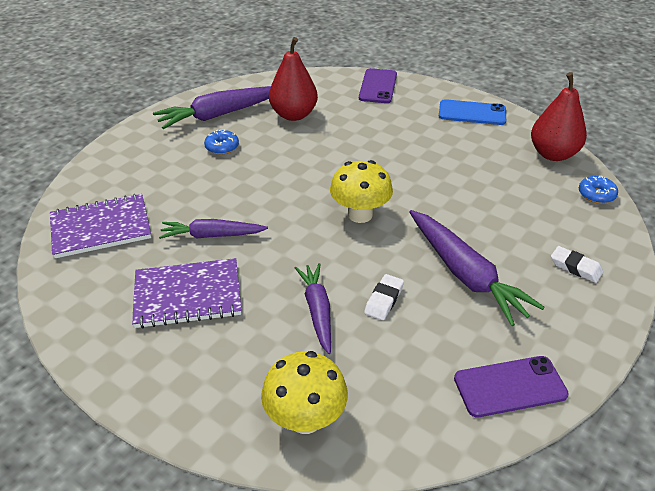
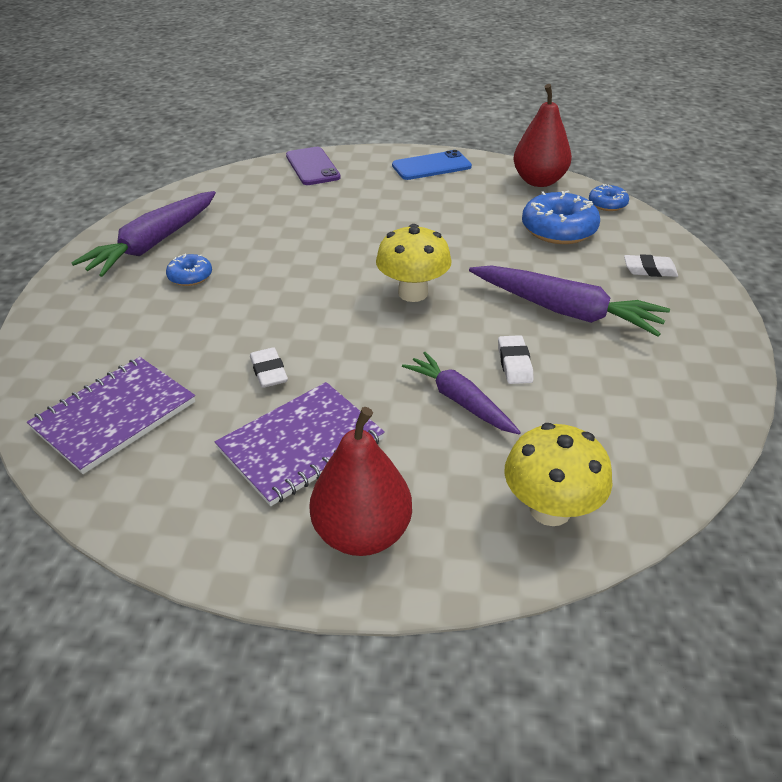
camera: 30 degrees left, 0 degrees up
purple carrot [159,219,268,239] -> white eraser [250,347,288,388]
red pear [269,37,318,121] -> red pear moved to [309,407,412,556]
purple phone [454,356,569,417] -> none
none -> blue donut [522,190,600,244]

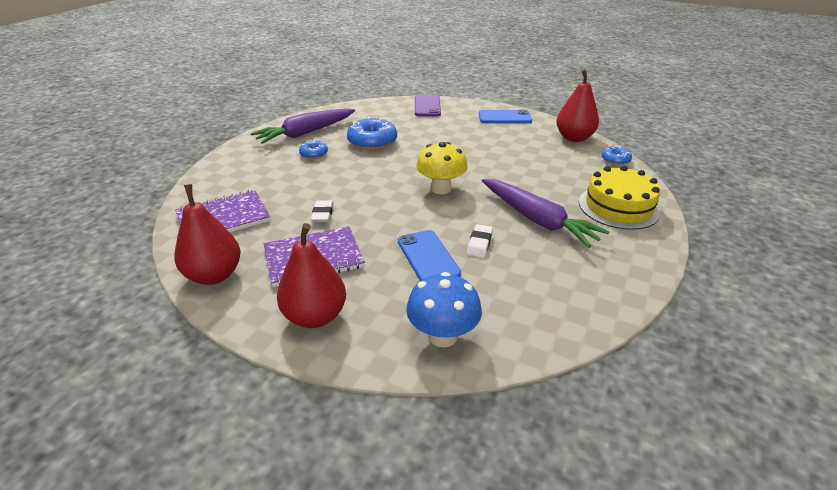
camera: 20 degrees right, 5 degrees down
purple carrot [402,352,521,434] -> blue phone [398,230,461,281]
yellow mushroom [504,423,612,526] -> blue mushroom [406,272,482,348]
blue donut [522,190,600,244] -> blue donut moved to [347,117,397,150]
white eraser [624,254,678,277] -> yellow cake [579,166,661,230]
none -> red pear [174,184,241,285]

